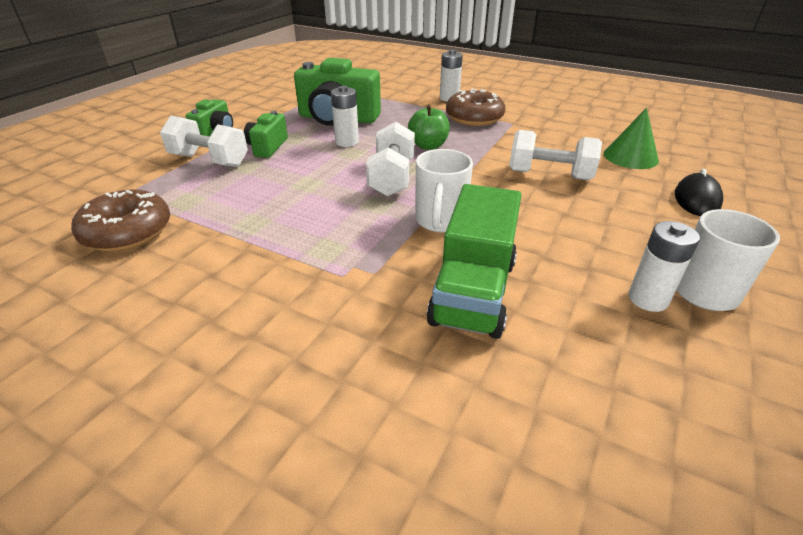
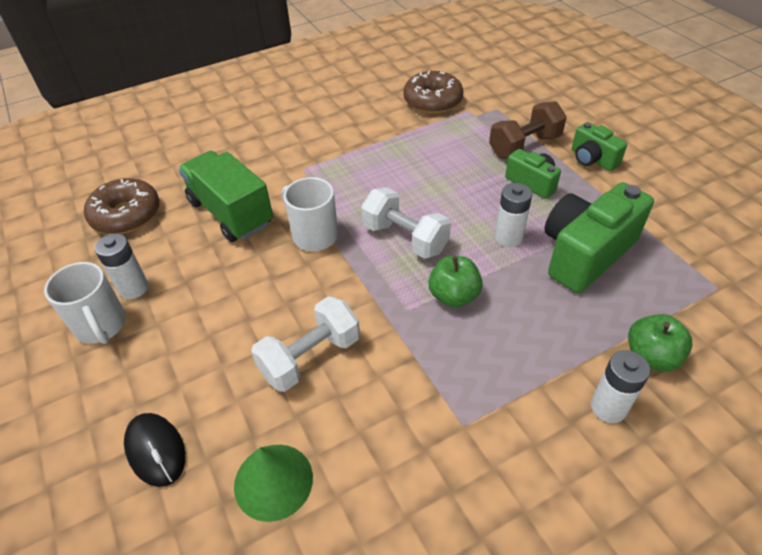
camera: 125 degrees right, 10 degrees up
white dumbbell [160,115,248,167] -> brown dumbbell [489,101,567,159]
brown donut [446,89,506,126] -> brown donut moved to [84,178,160,234]
none -> green apple [628,314,693,372]

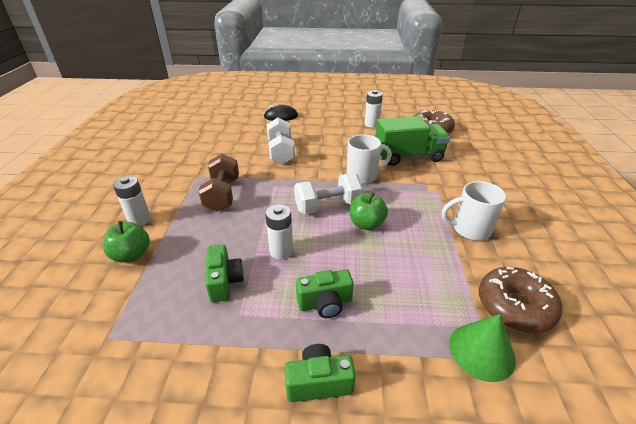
camera: 120 degrees right, 10 degrees down
white mug [44,262,126,344] -> white mug moved to [442,181,506,241]
green cone [234,445,313,522] -> green cone moved to [449,314,516,382]
green apple [428,256,483,308] -> green apple moved to [350,193,388,230]
brown dumbbell [489,101,567,159] -> brown dumbbell moved to [198,154,239,211]
green camera [544,182,654,293] -> green camera [205,244,244,303], size x0.54

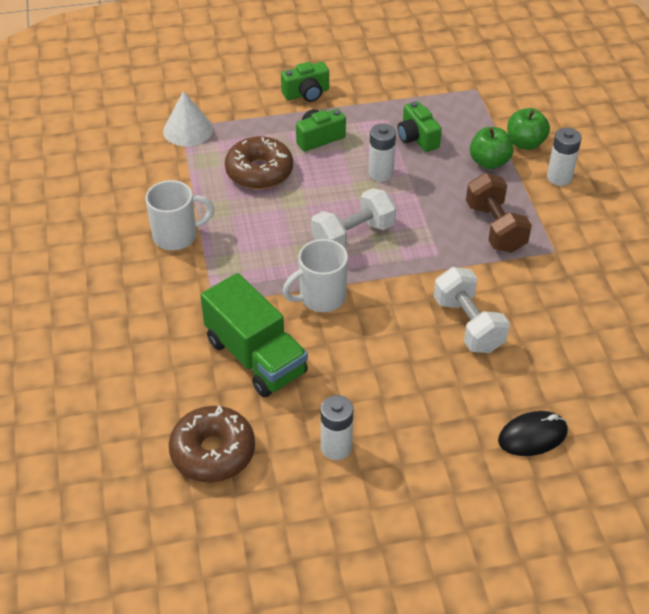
camera: 165 degrees right, 10 degrees up
green apple [350,193,388,230] -> green apple moved to [470,127,513,169]
green truck [375,116,450,166] -> green truck turned 105 degrees counterclockwise [200,273,308,398]
green cone [449,314,516,382] -> white cone [163,91,213,146]
brown donut [479,267,562,333] -> brown donut moved to [225,136,293,189]

